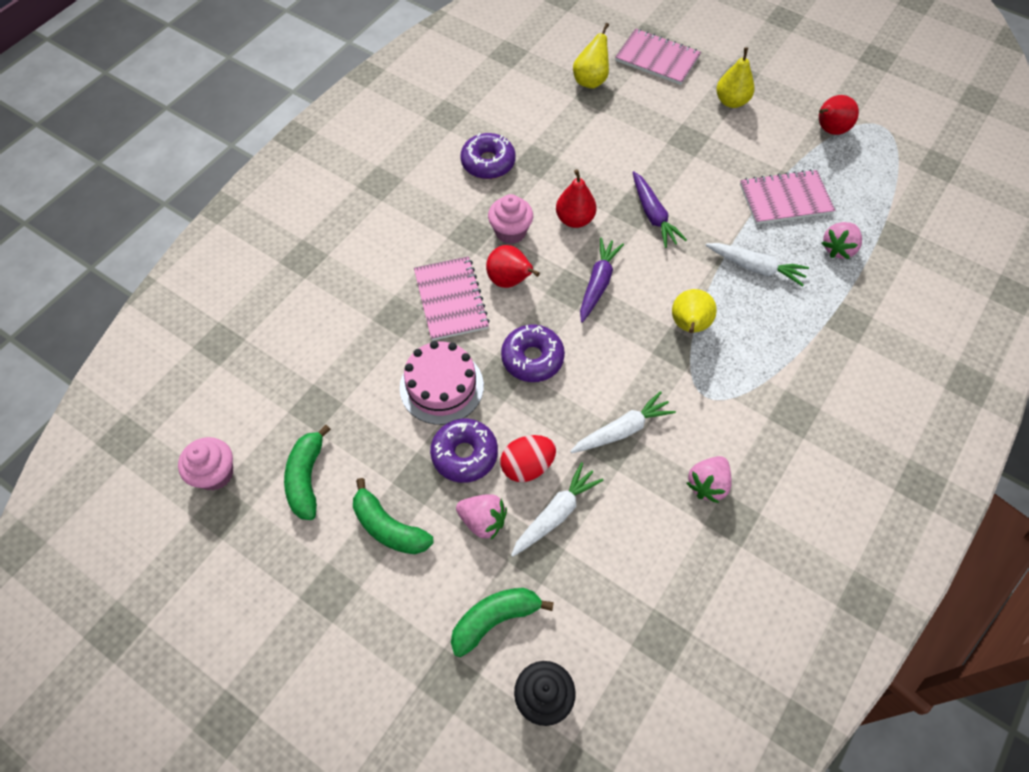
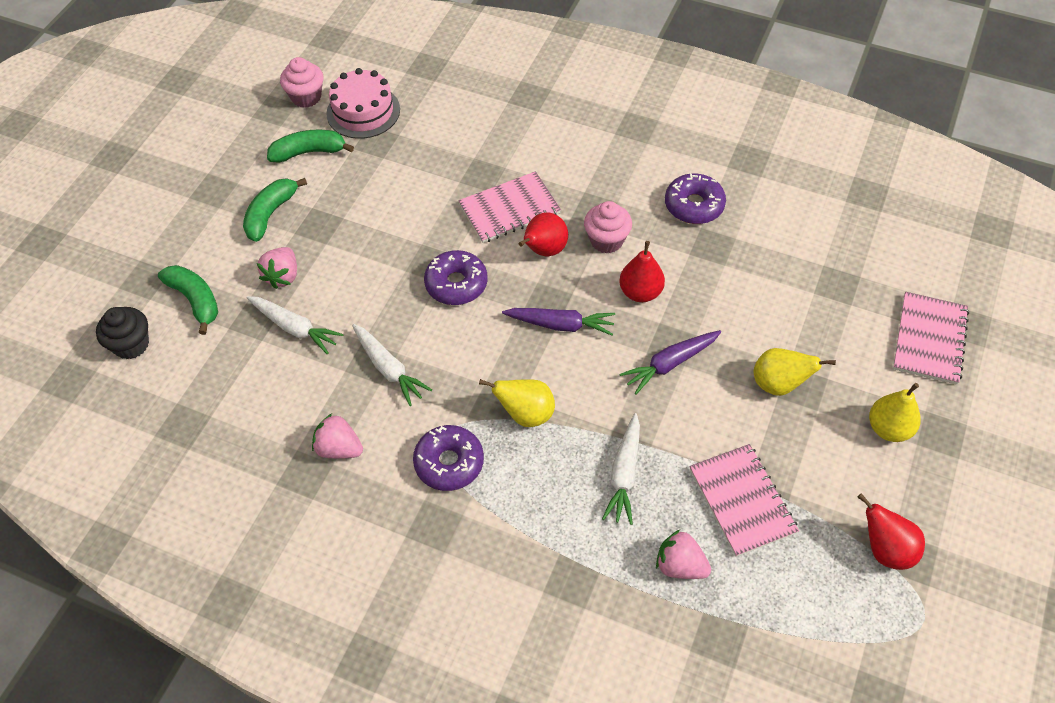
camera: 80 degrees right, 5 degrees down
pink cake [400,341,484,425] -> pink cake moved to [326,68,400,139]
purple donut [430,419,498,483] -> purple donut moved to [413,425,484,491]
red egg [501,435,556,482] -> none
yellow pear [573,23,609,89] -> yellow pear moved to [754,348,836,396]

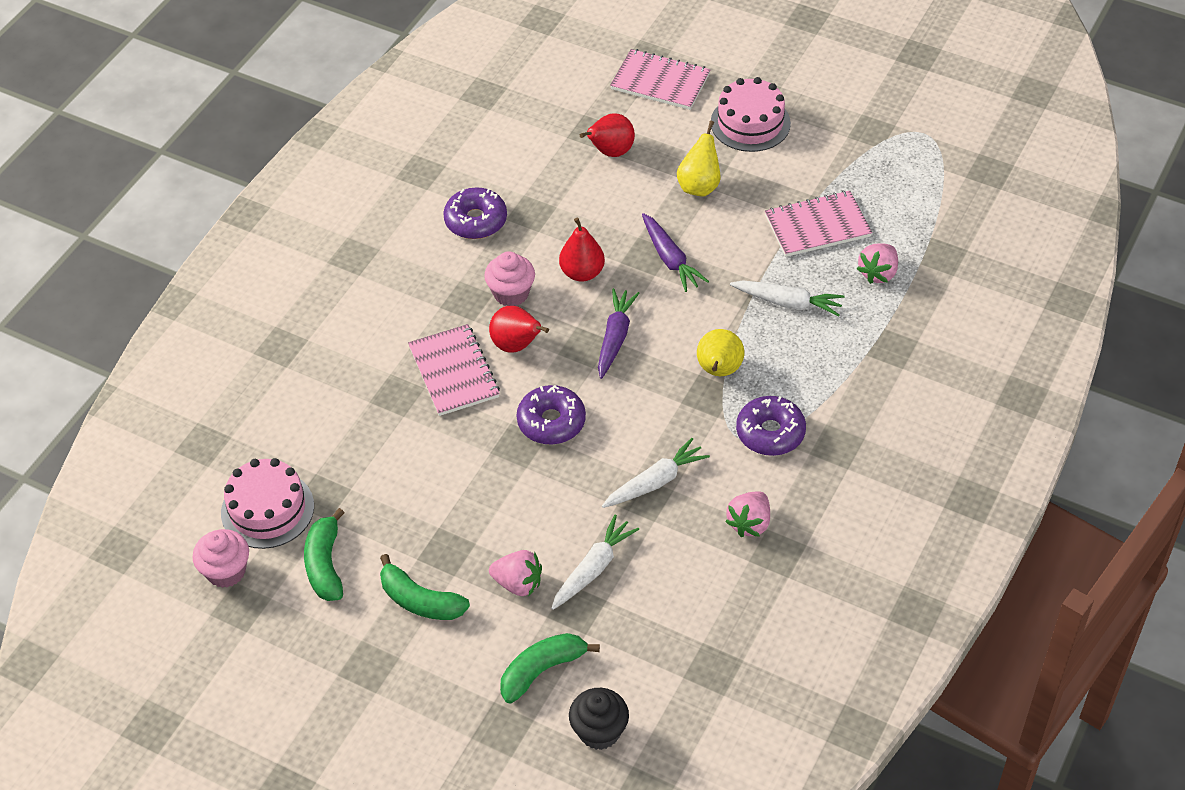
camera: 85 degrees left, 5 degrees down
red pear [857,493,925,570] -> red pear moved to [580,113,635,157]
yellow pear [869,383,921,442] -> pink cake [711,77,791,152]

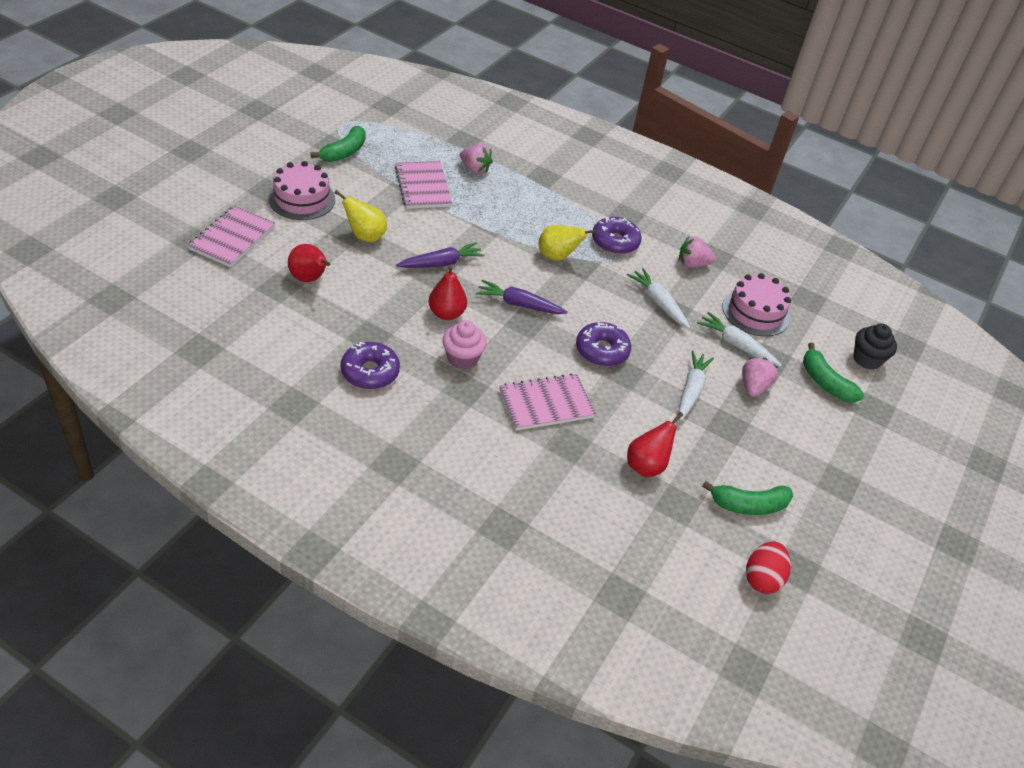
camera: 95 degrees left, 5 degrees down
pink cupcake [192,529,249,588] -> red egg [746,541,791,594]
pink cake [221,458,314,549] -> pink cake moved to [723,273,791,337]
green banana [380,554,470,620] -> green banana moved to [310,126,366,162]
red pear [489,306,549,353] -> red pear moved to [627,412,683,477]
pink strawberry [725,492,770,537] -> pink strawberry turned 150 degrees clockwise [679,237,716,268]
white carrot [730,280,844,317] -> white carrot moved to [679,350,714,421]

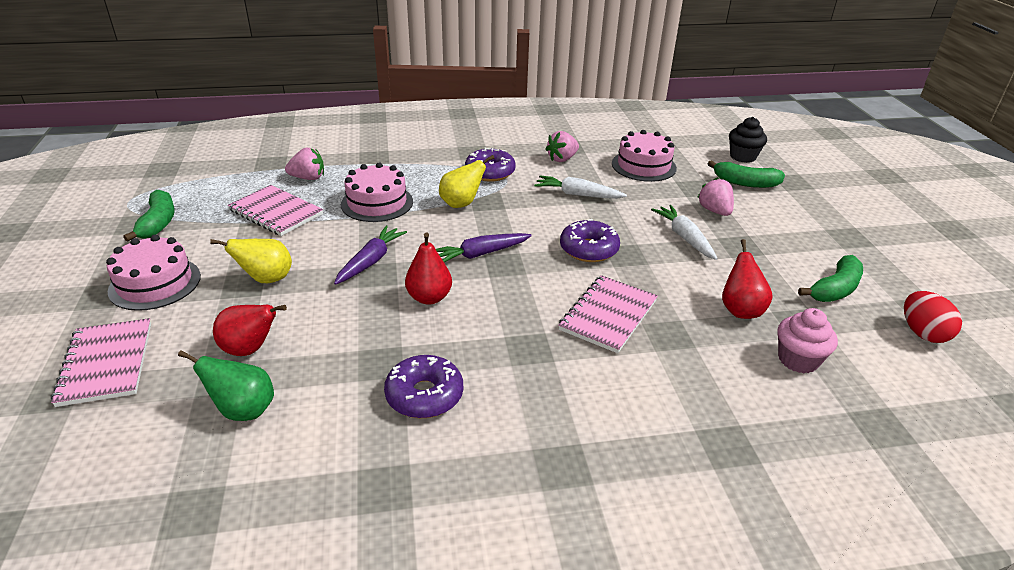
camera: 35 degrees left, 10 degrees down
pink cupcake [442,320,487,370] -> pink cupcake moved to [778,308,838,373]
white carrot [697,312,782,366] -> none
none -> green pear [178,350,274,421]
none -> pink cake [341,163,413,222]

